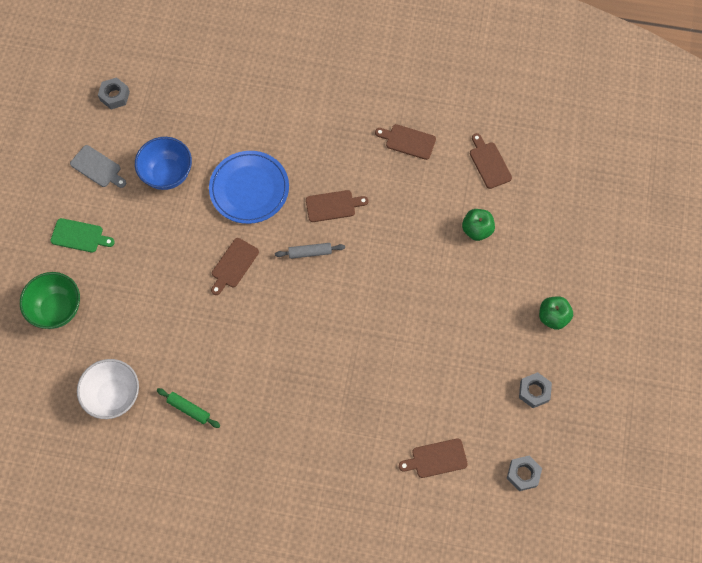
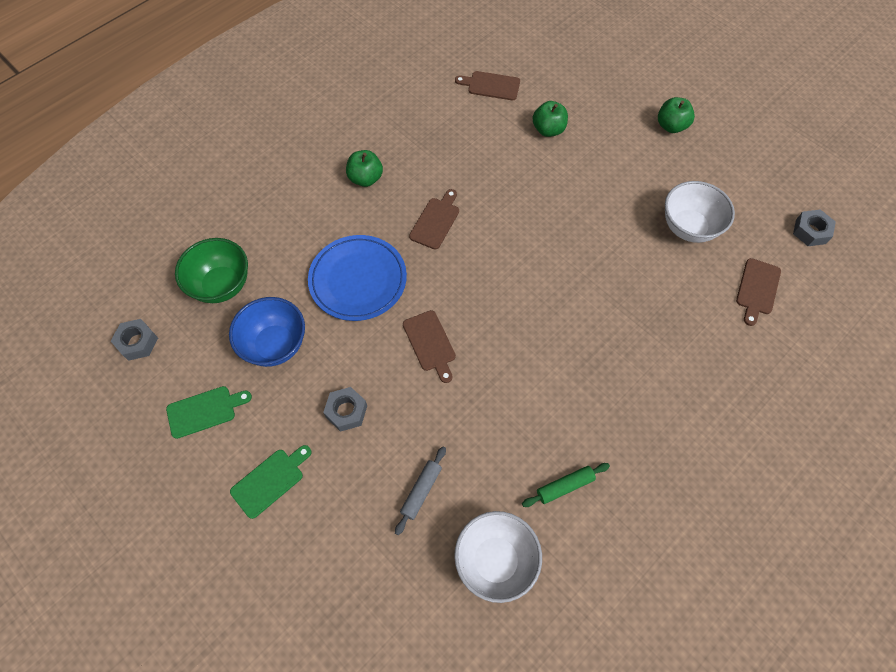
camera: 55 degrees left, 5 degrees down
green bowl [20,272,80,329] -> green bowl moved to [175,238,248,303]
grey cutting board [70,145,126,188] -> green cutting board [166,386,252,439]
grey rolling pin [275,243,345,259] -> grey rolling pin moved to [395,447,446,535]
brown cutting board [375,124,436,160] -> none
grey nut [519,372,552,408] -> grey nut moved to [323,387,367,432]
none -> green apple [346,150,383,187]
none -> white bowl [665,181,735,243]

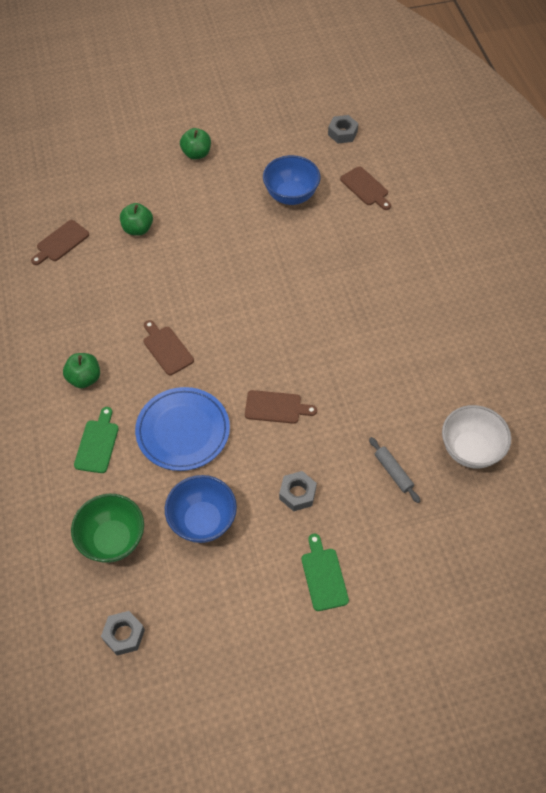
camera: 60 degrees left, 5 degrees down
green cutting board [166,386,252,439] -> green cutting board moved to [74,407,119,473]
green rolling pin [522,463,610,507] -> none
white bowl [665,181,735,243] -> blue bowl [263,155,320,205]

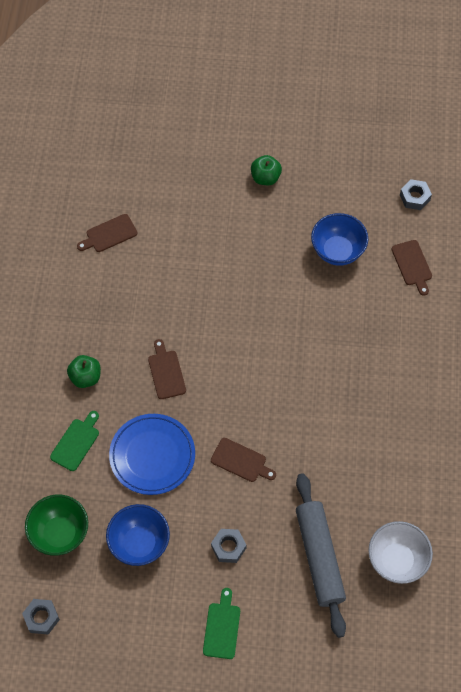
camera: 20 degrees right, 5 degrees up
green apple [120,203,153,235] -> none
grey rolling pin [369,437,420,503] -> grey rolling pin [296,473,346,638], size x2.20

